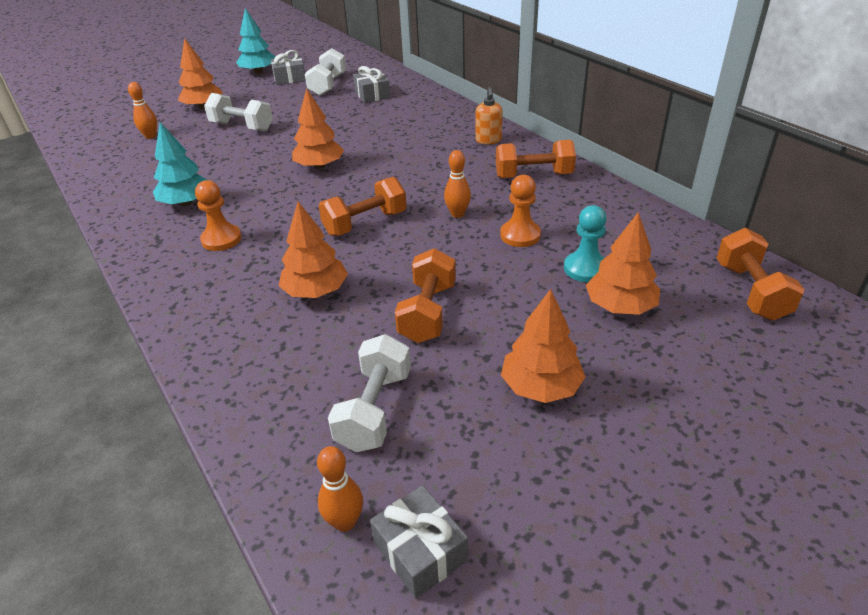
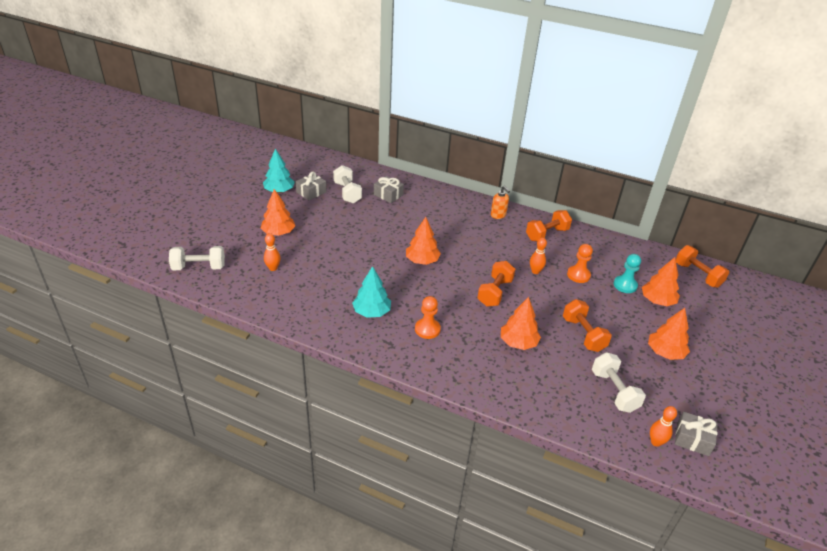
camera: 35 degrees left, 0 degrees up
white dumbbell [204,93,273,132] -> white dumbbell moved to [169,246,225,270]

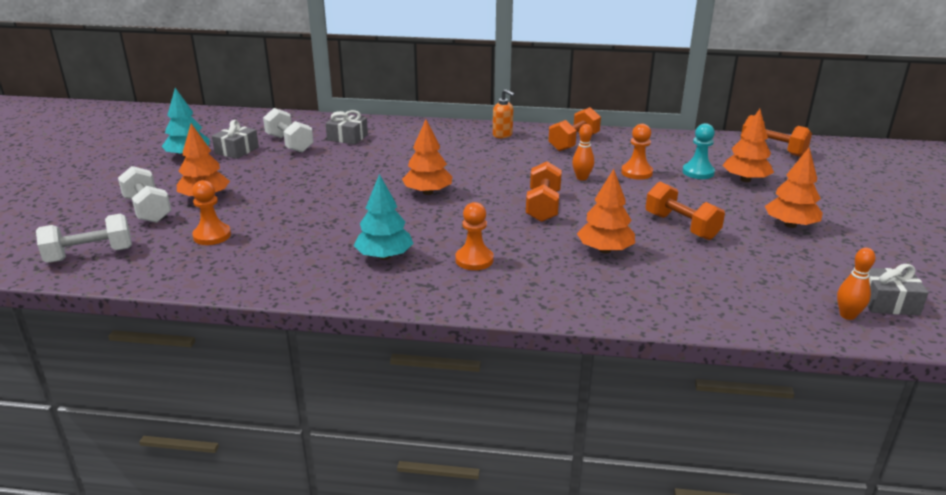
camera: 15 degrees left, 10 degrees down
orange bowling pin [264,233,280,271] -> orange pawn [192,180,231,245]
white dumbbell [592,352,646,413] -> white dumbbell moved to [118,166,171,223]

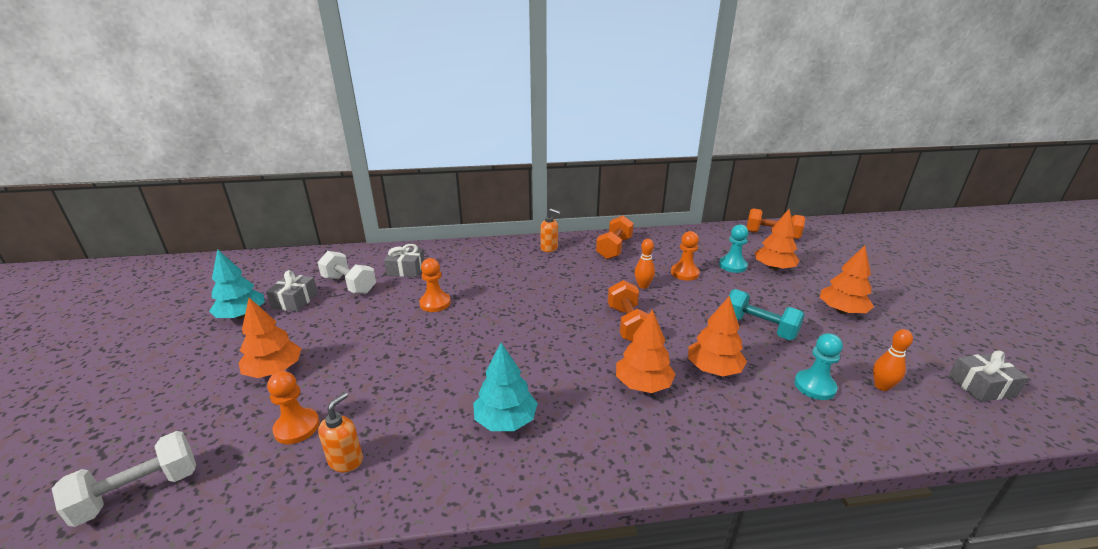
camera: 15 degrees left, 0 degrees up
white dumbbell [118,166,171,223] -> none
orange tree [402,120,453,195] -> orange tree moved to [616,309,676,393]
orange pawn [455,202,494,270] -> orange pawn moved to [419,258,451,312]
orange dumbbell [645,182,725,240] -> turquoise dumbbell [728,289,805,340]
orange bowling pin [837,248,875,320] -> orange bowling pin moved to [873,329,913,391]
none -> orange soap dispenser [318,392,363,472]
none -> turquoise pawn [794,333,843,400]

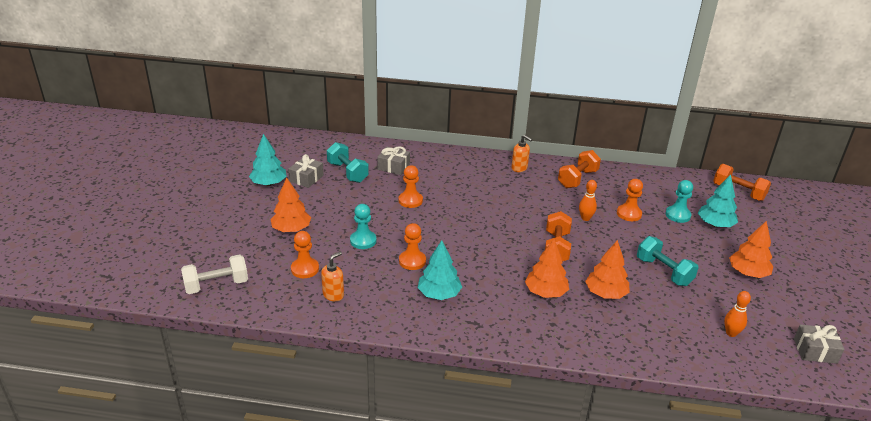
camera: 15 degrees right, 5 degrees up
white dumbbell [317,251,376,294] -> turquoise dumbbell [327,142,369,183]
orange tree [755,209,800,271] -> turquoise tree [698,175,738,227]
turquoise pawn [794,333,843,400] -> turquoise pawn moved to [350,204,376,249]
none -> orange pawn [399,223,426,270]

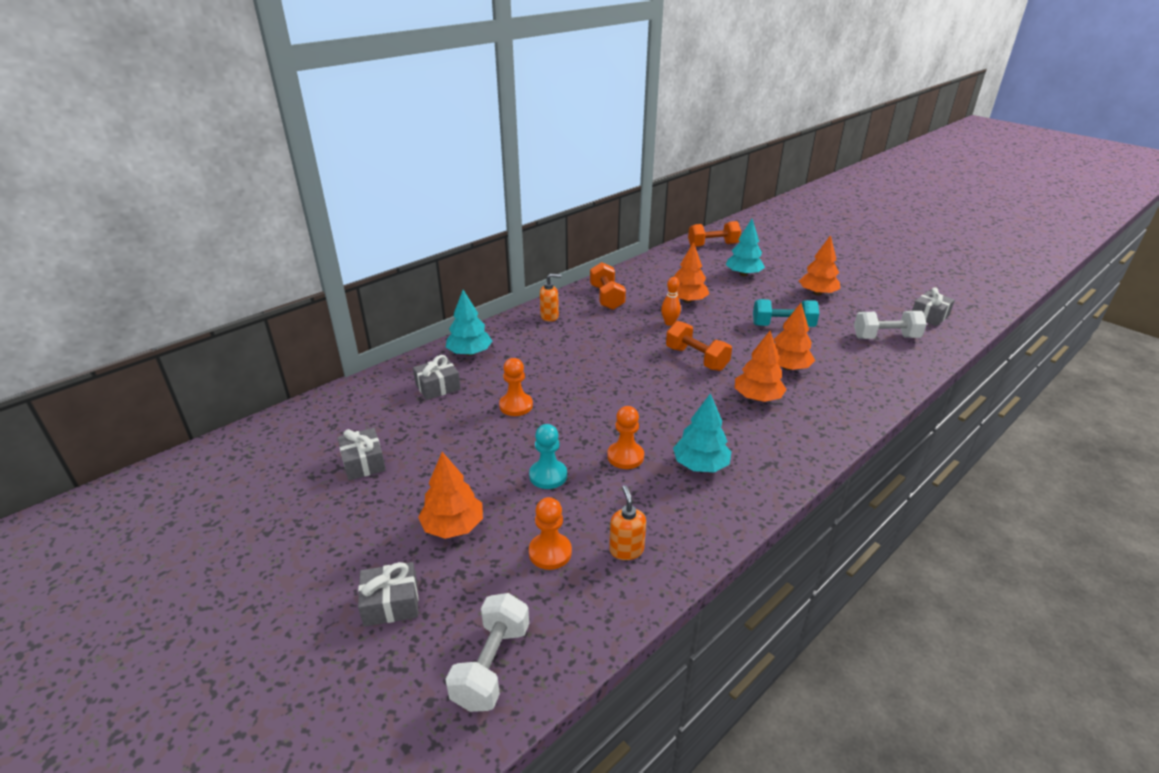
camera: 50 degrees left, 0 degrees up
turquoise tree [249,134,287,186] -> turquoise tree moved to [446,290,492,356]
turquoise dumbbell [327,142,369,183] -> none
orange pawn [617,179,643,221] -> orange tree [674,242,709,303]
turquoise pawn [665,180,693,223] -> none
orange bowling pin [724,291,751,337] -> white dumbbell [854,311,927,339]
none -> grey gift [358,562,418,627]

